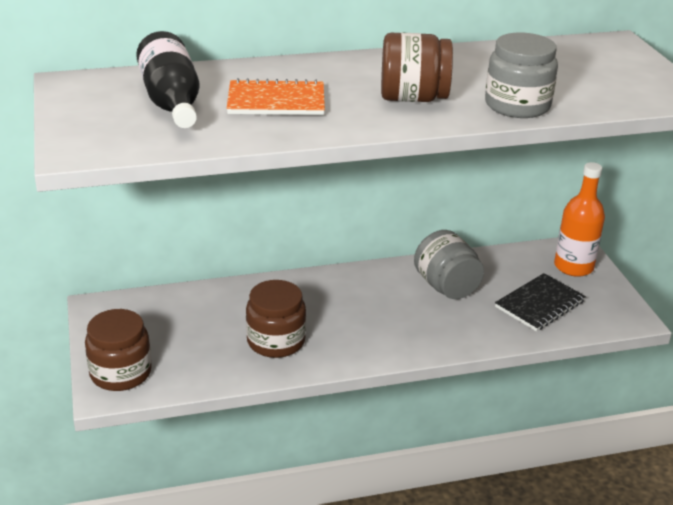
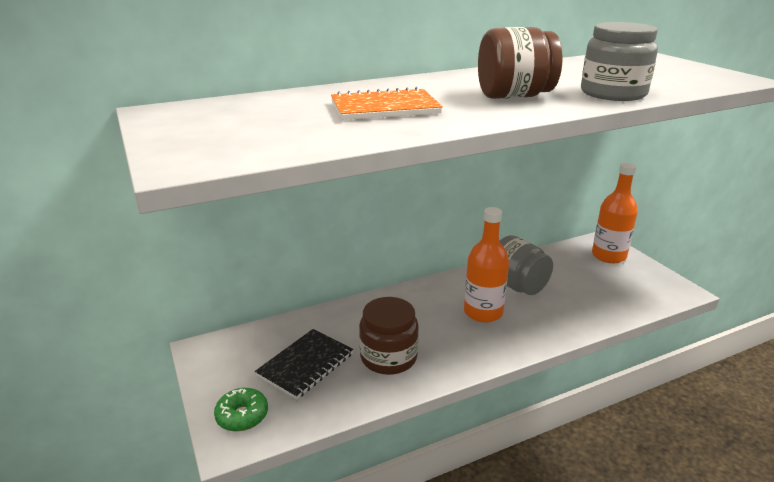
camera: 10 degrees left, 5 degrees down
brown jar [85,309,152,391] -> green donut [214,388,268,432]
black bottle [136,31,200,128] -> none
black notebook [495,273,586,331] -> black notebook moved to [255,329,353,399]
none -> orange bottle [464,207,509,323]

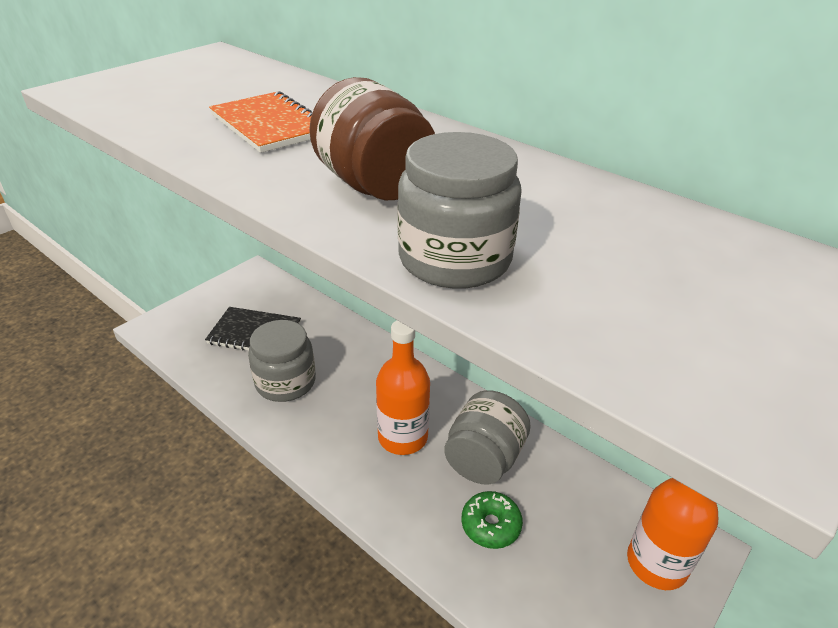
camera: 65 degrees right, 10 degrees up
green donut [214,388,268,432] -> green donut moved to [461,491,523,549]
brown jar [359,297,419,375] -> grey jar [248,320,316,402]

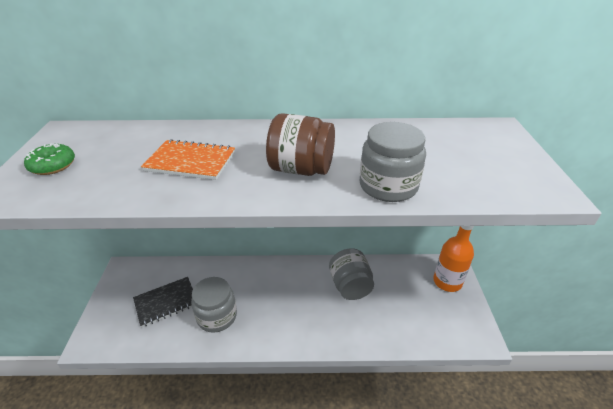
camera: 40 degrees left, 0 degrees up
orange bottle [376,320,430,455] -> none
green donut [461,491,523,549] -> green donut moved to [24,144,75,175]

